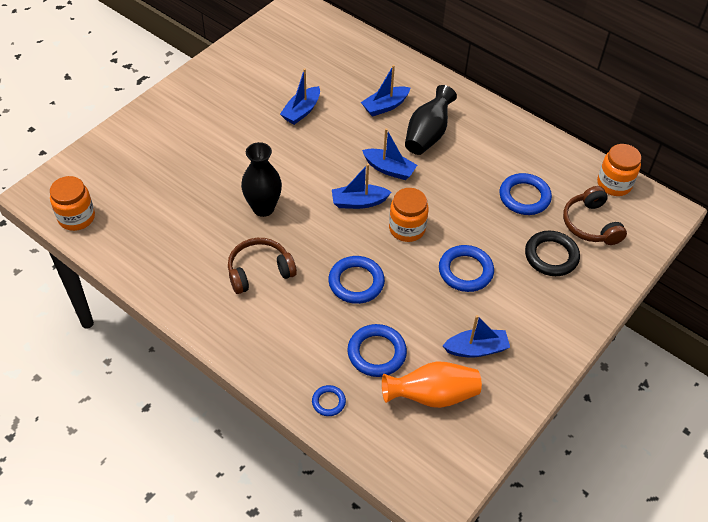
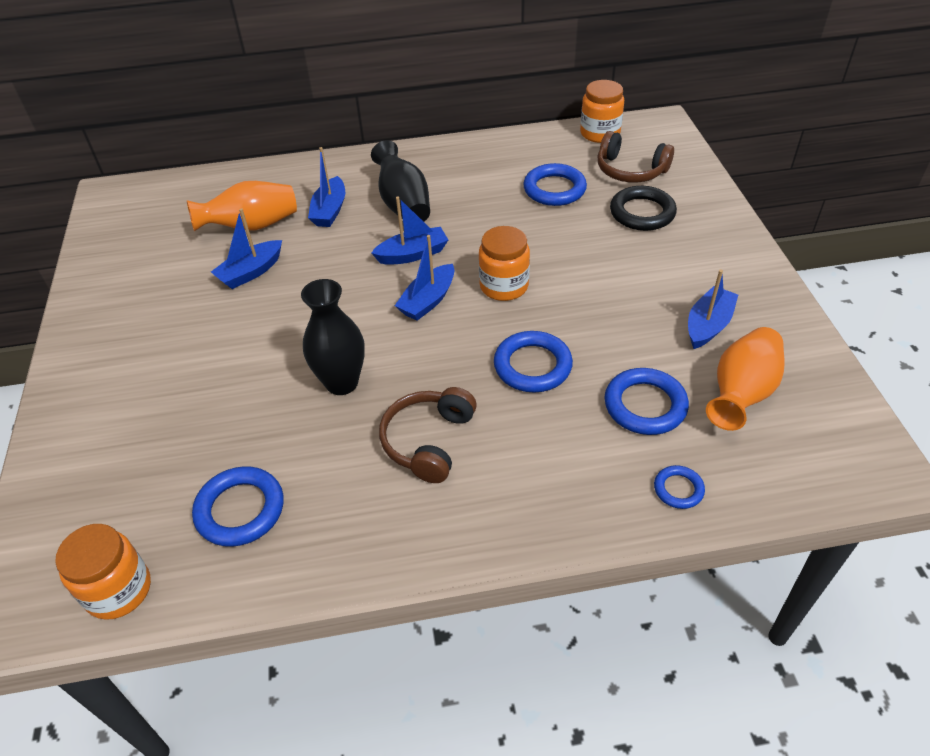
camera: 45 degrees left, 5 degrees down
blue boat [280,68,320,125] -> blue boat turned 60 degrees clockwise [211,208,282,289]
blue ring [439,245,494,292] -> blue ring moved to [192,466,284,547]
none -> orange vase [187,181,297,231]

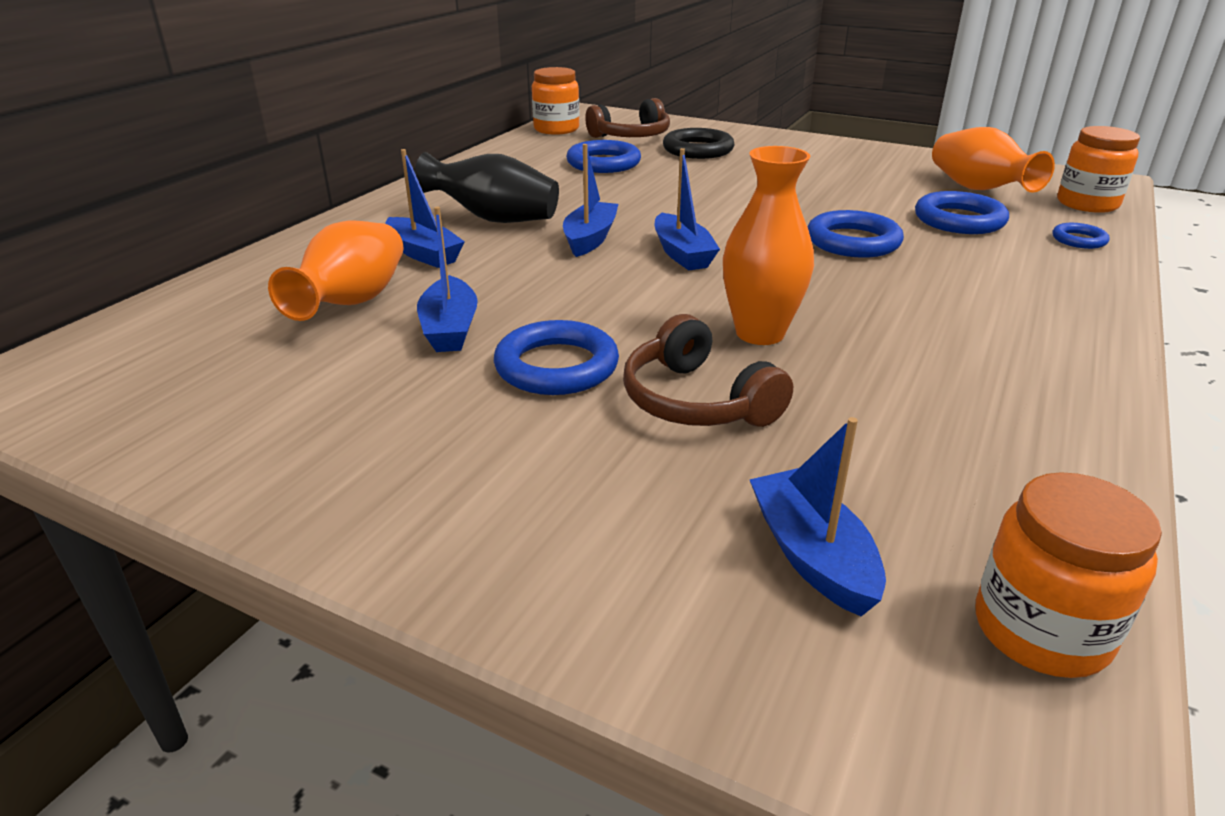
camera: 55 degrees left, 15 degrees down
blue ring [192,466,284,547] -> blue ring moved to [494,320,619,395]
black vase [301,279,365,395] -> orange vase [723,146,814,345]
brown headphones [379,387,477,483] -> brown headphones moved to [623,314,793,427]
orange jar [479,226,530,301] -> orange jar moved to [1057,126,1140,213]
blue boat [688,270,738,349] -> blue boat moved to [750,417,886,616]

